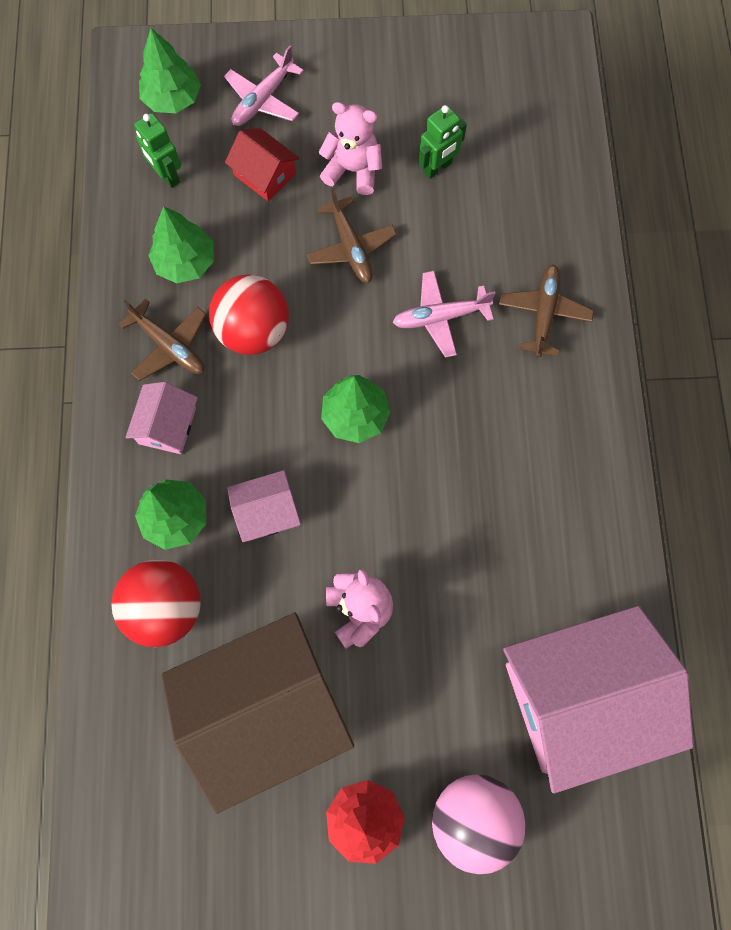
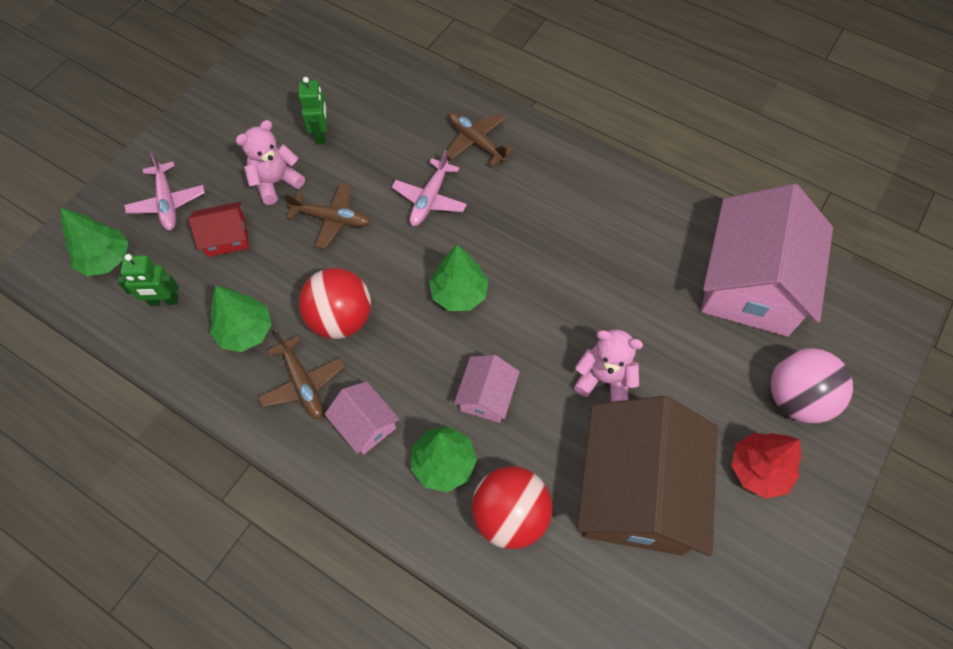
camera: 55 degrees left, 10 degrees down
brown plane [119,299,206,381] -> brown plane turned 75 degrees clockwise [258,332,345,419]

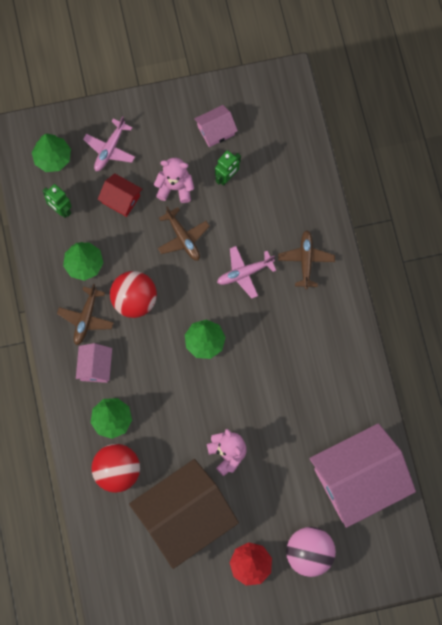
camera: 45 degrees right, 10 degrees up
pink house [454,355,520,423] -> pink house moved to [194,105,238,147]

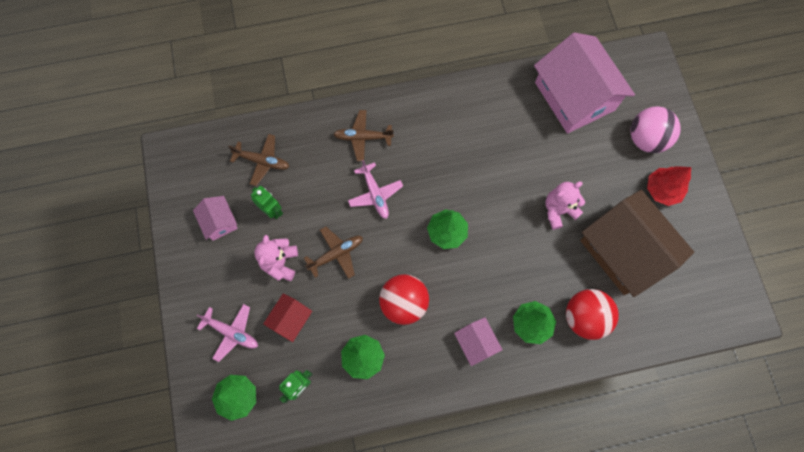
camera: 90 degrees left, 0 degrees up
brown plane [57,284,114,345] -> brown plane moved to [228,134,289,186]
pink house [76,343,112,383] -> pink house turned 60 degrees clockwise [454,317,503,366]

